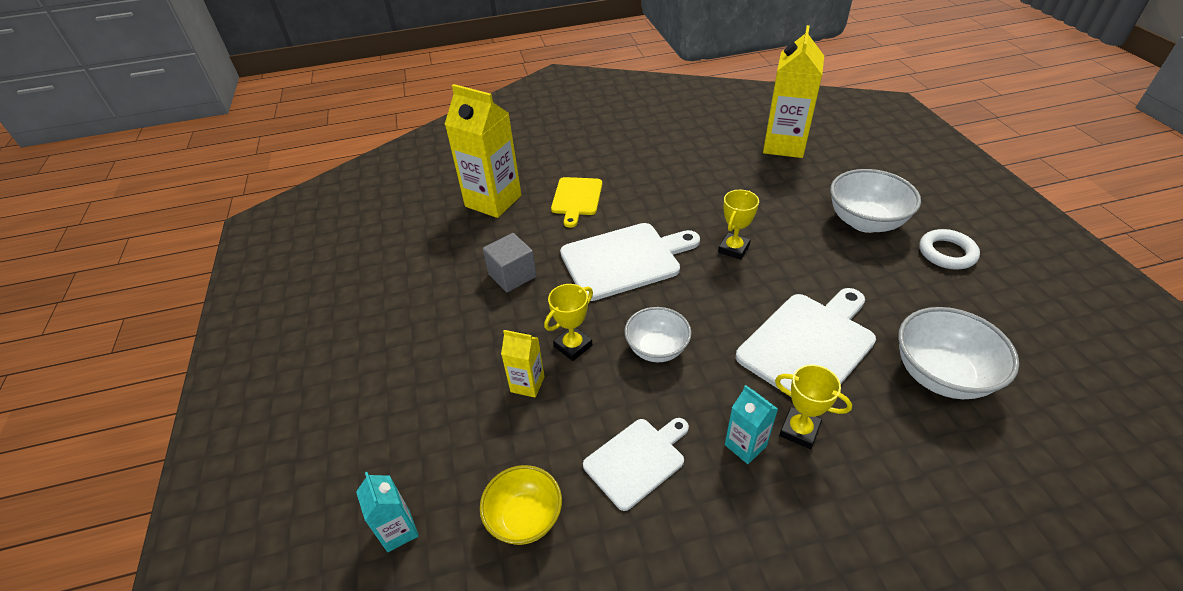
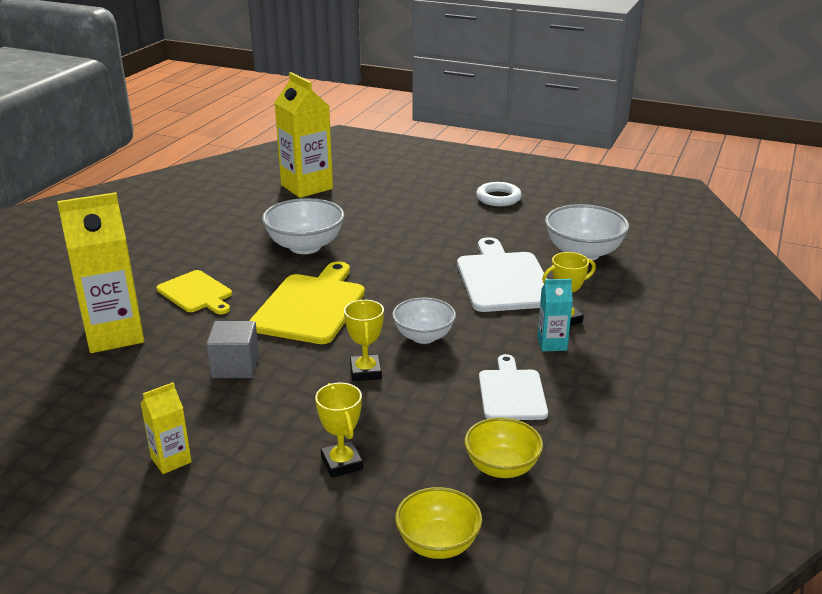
camera: 55 degrees left, 15 degrees down
turquoise carton [356,472,419,552] -> yellow bowl [395,487,482,559]
yellow carton [501,330,545,398] -> yellow carton moved to [140,382,192,474]
white cutting board [560,223,700,301] -> yellow cutting board [249,261,365,344]
yellow trophy [718,190,759,260] -> yellow trophy moved to [315,382,363,478]
white bowl [830,169,921,233] -> white bowl moved to [262,198,344,254]

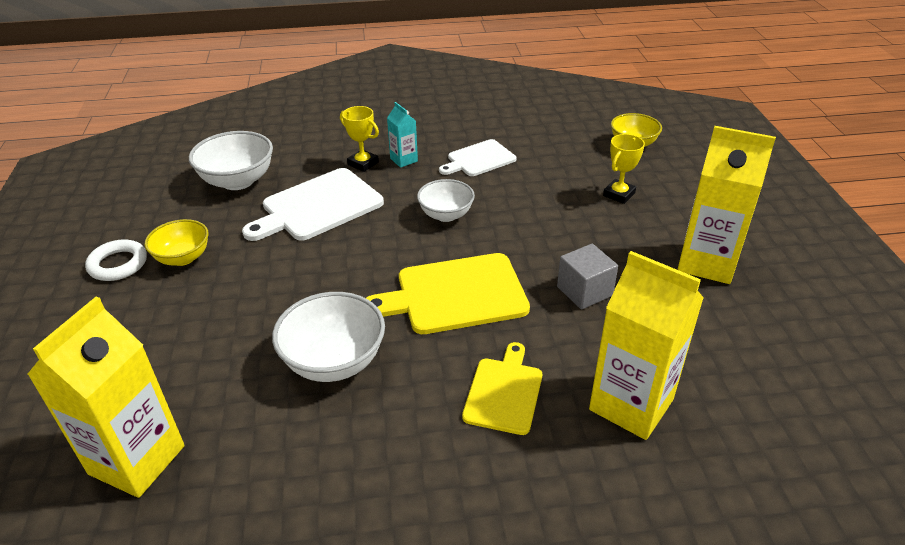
camera: 120 degrees left, 10 degrees up
yellow carton [140,382,192,474] -> yellow carton [677,126,776,284], size x2.05
yellow trophy [344,300,384,381] -> none
yellow bowl [465,417,543,478] -> yellow bowl moved to [145,219,209,266]

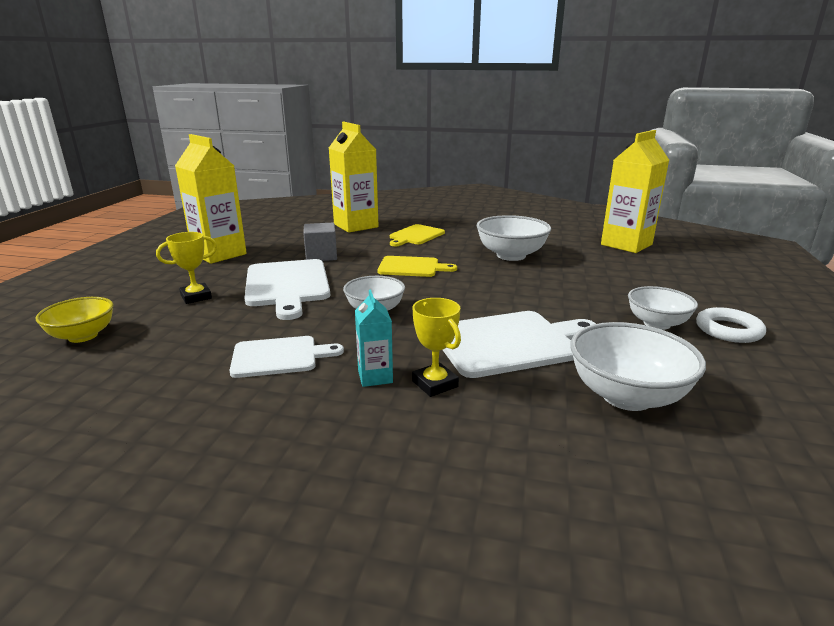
camera: 160 degrees left, 15 degrees down
yellow bowl [145,219,209,266] -> white bowl [628,286,698,330]
yellow cutting board [366,253,530,334] -> yellow cutting board [377,256,457,277], size x0.62
none -> white cutting board [245,259,330,320]

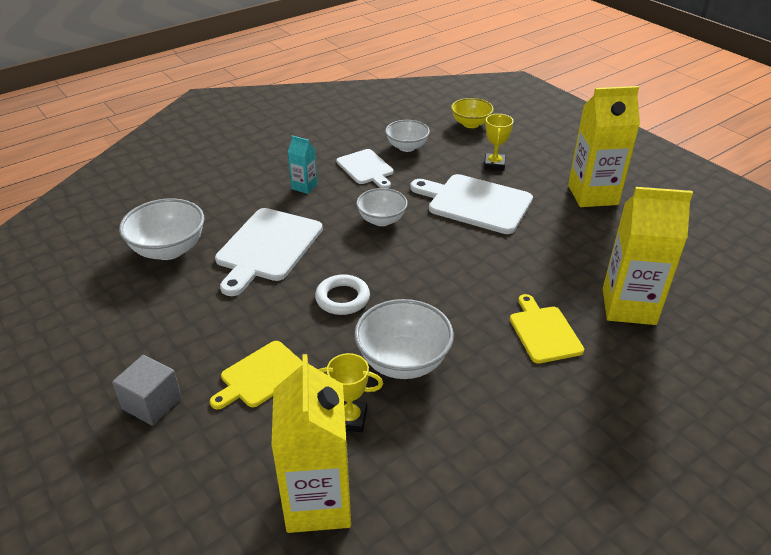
camera: 130 degrees right, 15 degrees up
white cutting board [229,336,344,378] -> white cutting board turned 60 degrees counterclockwise [336,149,394,188]
grey cube [303,223,337,261] -> grey cube moved to [112,355,182,426]
yellow cutting board [377,256,457,277] -> yellow cutting board moved to [210,341,303,409]
yellow trophy [412,298,461,397] -> yellow trophy moved to [318,353,383,432]
white bowl [628,286,698,330] -> white bowl moved to [385,120,430,152]
white ring [696,307,766,343] -> white ring moved to [315,274,370,315]

